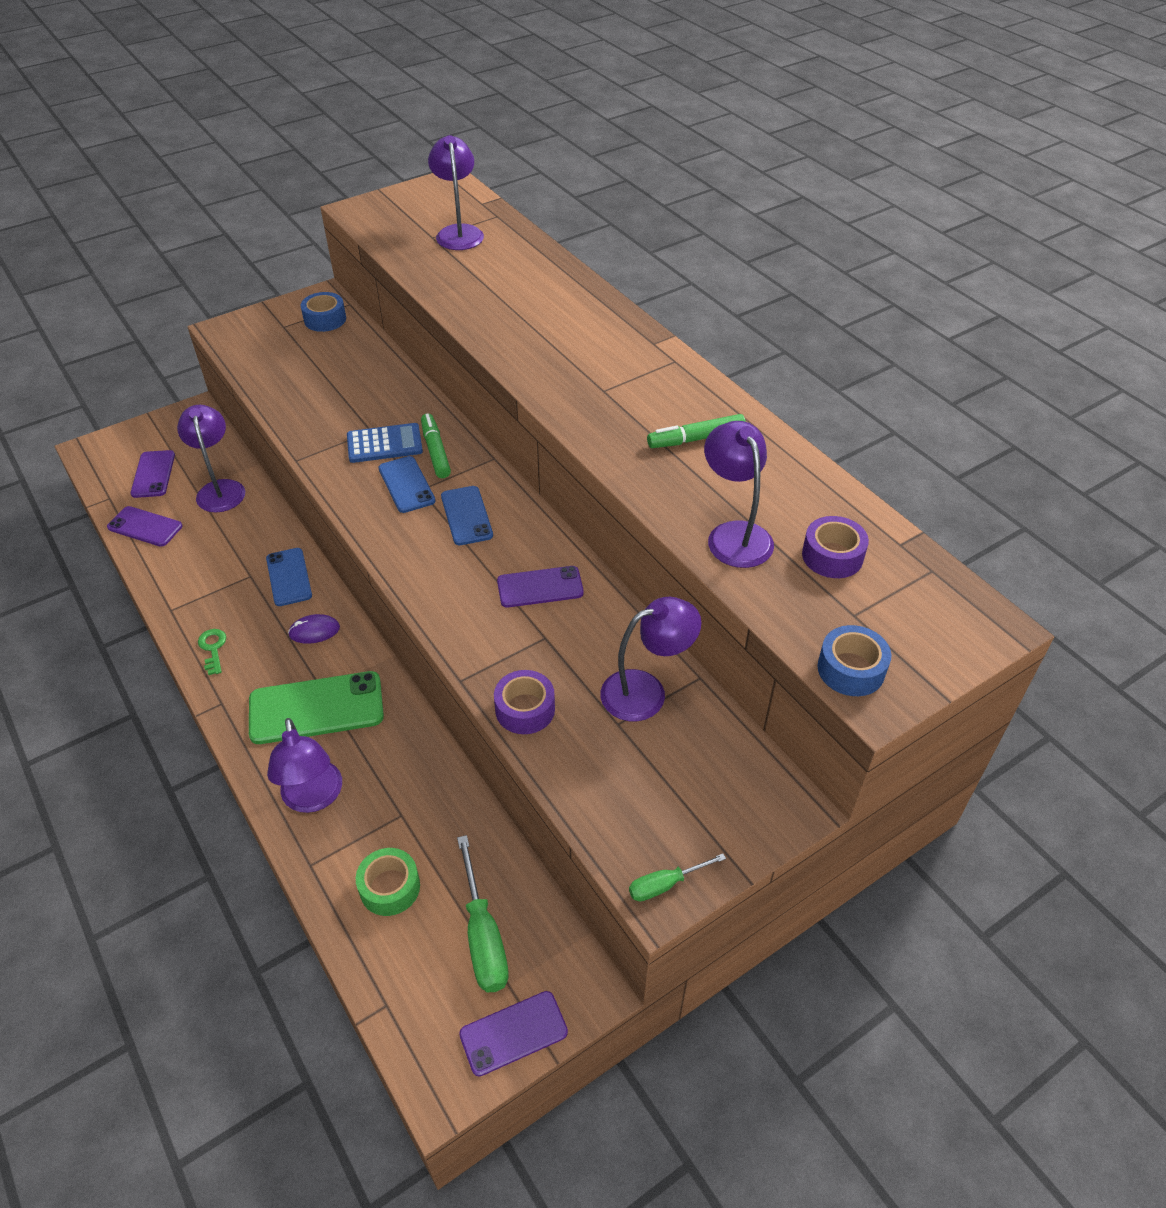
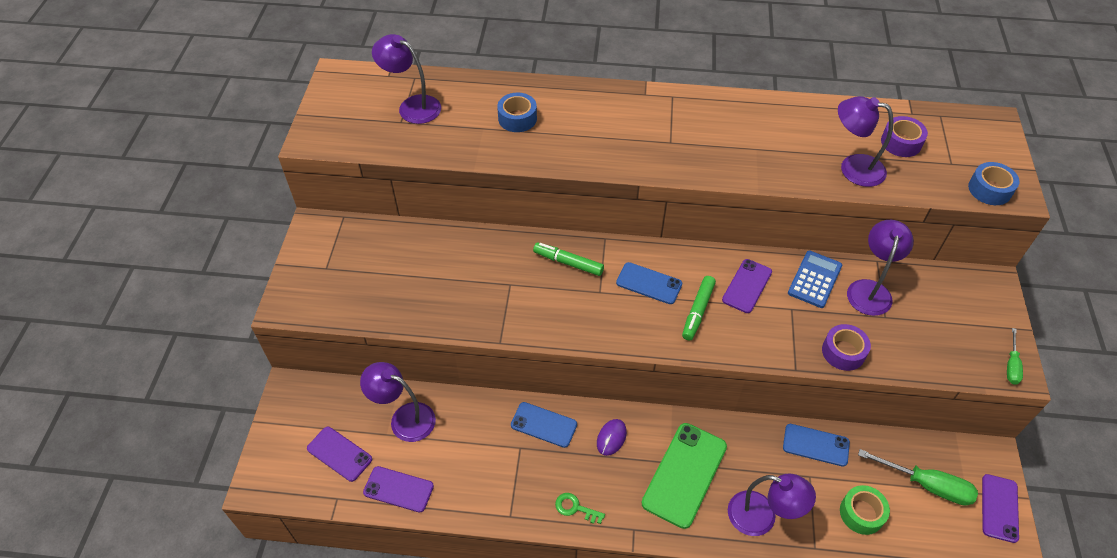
camera: 50 degrees left, 5 degrees up
purple phone [107,506,183,547] -> purple phone turned 45 degrees clockwise [363,466,434,512]
blue tape [301,292,346,332] -> blue tape moved to [497,93,537,132]
blue calculator [347,423,423,463] -> blue calculator moved to [788,250,842,308]
blue phone [379,456,435,513] -> blue phone moved to [783,424,850,467]
green marker [647,414,746,448] -> green marker moved to [682,276,716,341]

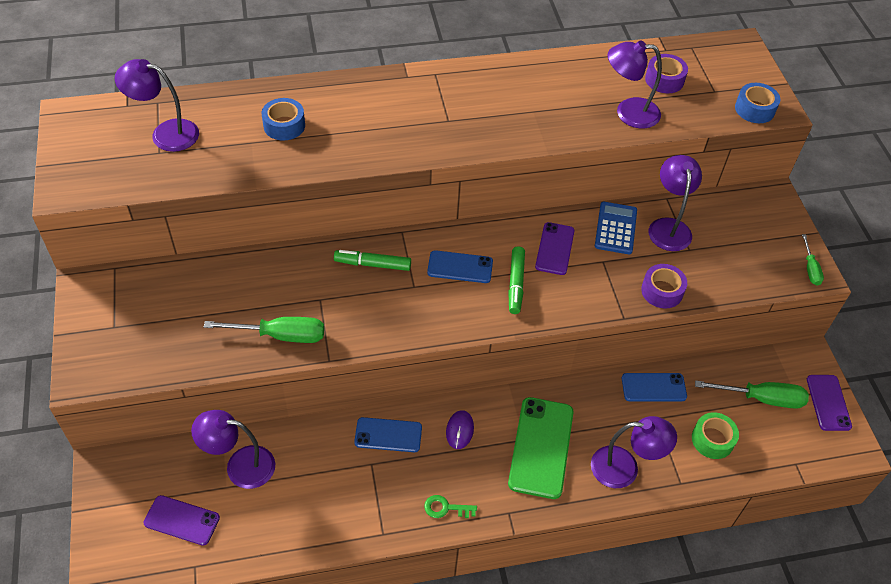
camera: 20 degrees left, 0 degrees up
purple phone [363,466,434,512] -> none
none -> green screwdriver [204,317,324,343]

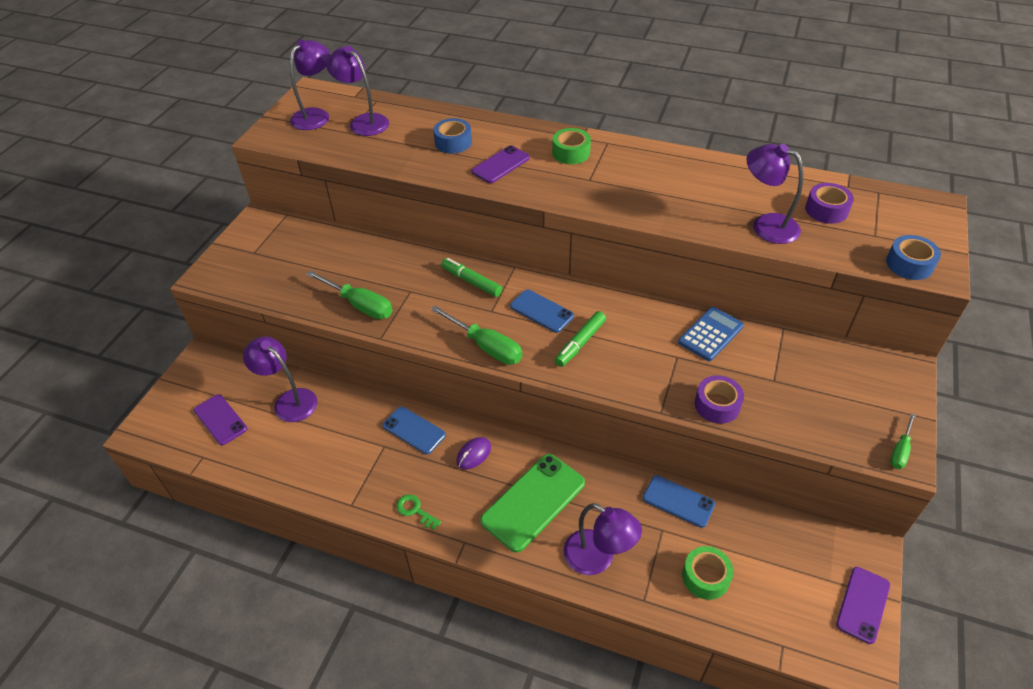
camera: 35 degrees right, 5 degrees down
purple phone [535,222,575,275] -> purple phone moved to [471,145,530,183]
purple lamp [649,155,702,251] -> purple lamp moved to [290,39,330,130]
green screwdriver [695,380,809,409] -> green screwdriver moved to [431,306,522,365]
none -> green tape [552,128,591,164]

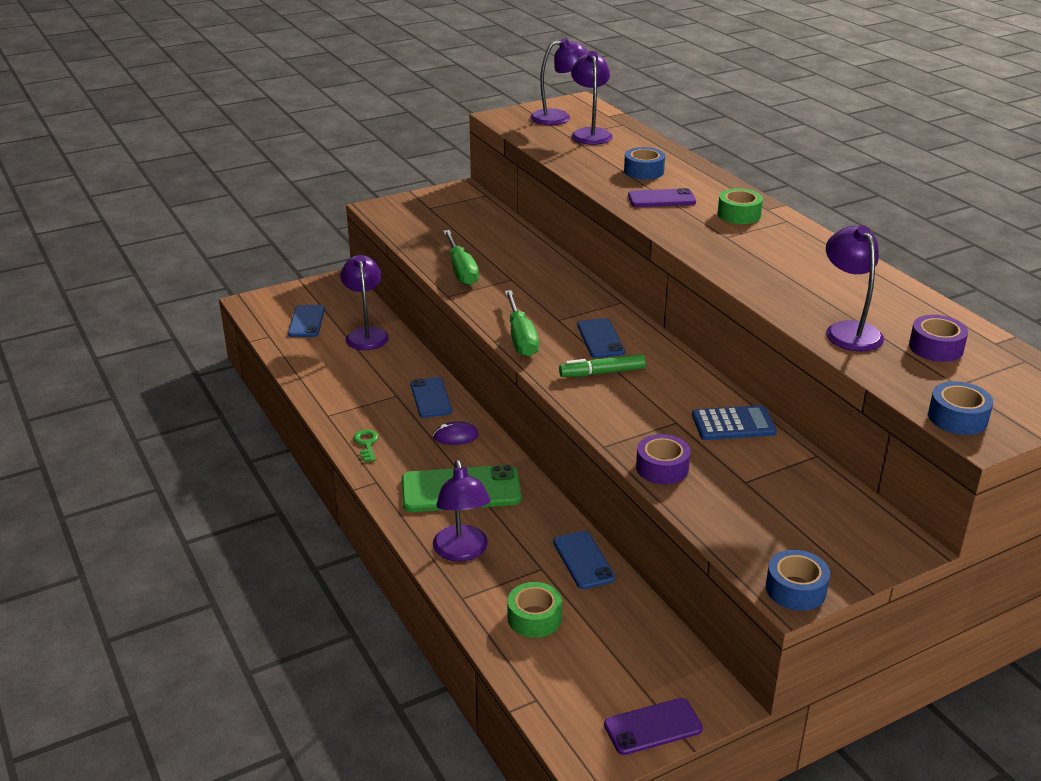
camera: 40 degrees right, 15 degrees down
purple phone [194,394,247,445] -> blue phone [288,305,325,337]
green marker [441,258,502,297] -> none
green screwdriver [890,413,916,469] -> blue tape [766,550,830,611]

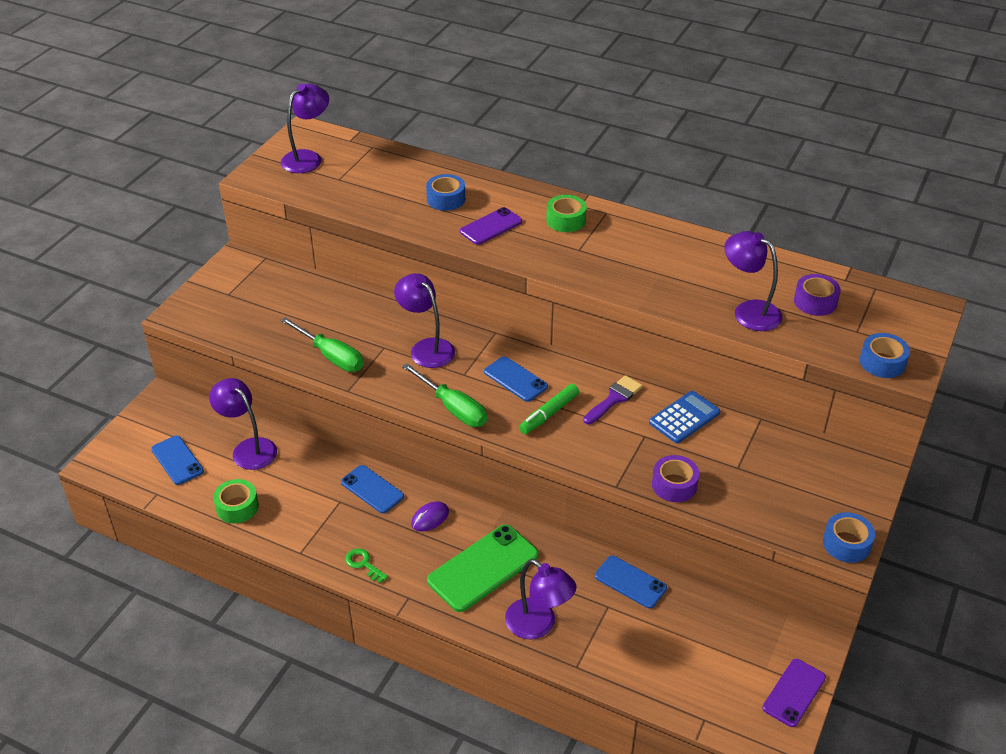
camera: 35 degrees left, 10 degrees up
green tape [507,582,562,638] -> green tape moved to [213,479,259,523]
purple lamp [571,51,613,145] -> purple lamp moved to [394,273,455,368]
none -> purple brush [583,375,642,424]

